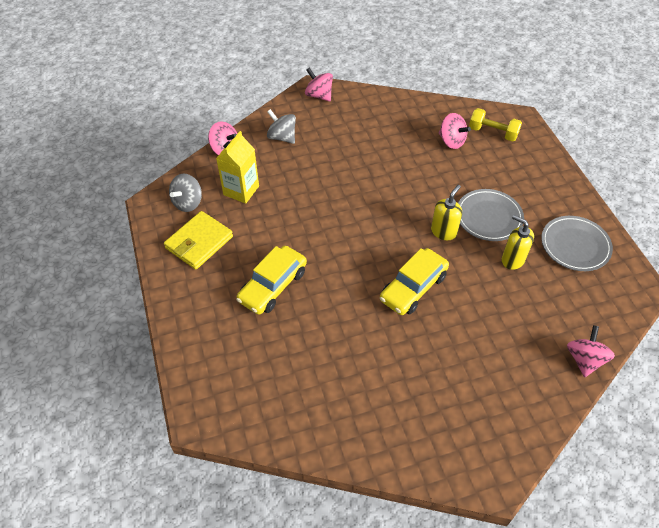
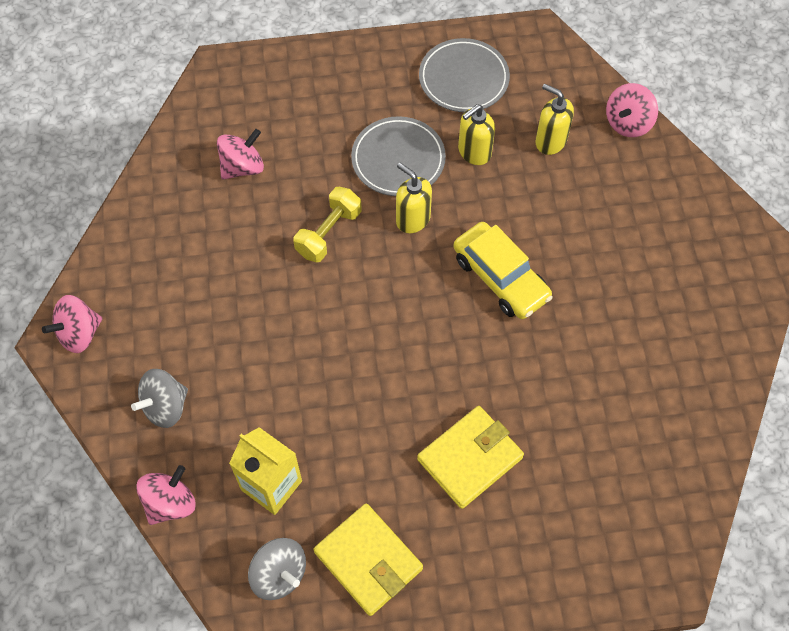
camera: 80 degrees left, 10 degrees up
yellow car [236,246,307,315] -> yellow wallet [417,406,524,509]
yellow dumbbell [469,108,522,142] -> yellow dumbbell moved to [293,187,362,263]
pink spinning top [567,325,615,377] -> pink spinning top turned 75 degrees counterclockwise [606,83,658,137]
none -> yellow soap dispenser [535,84,574,155]

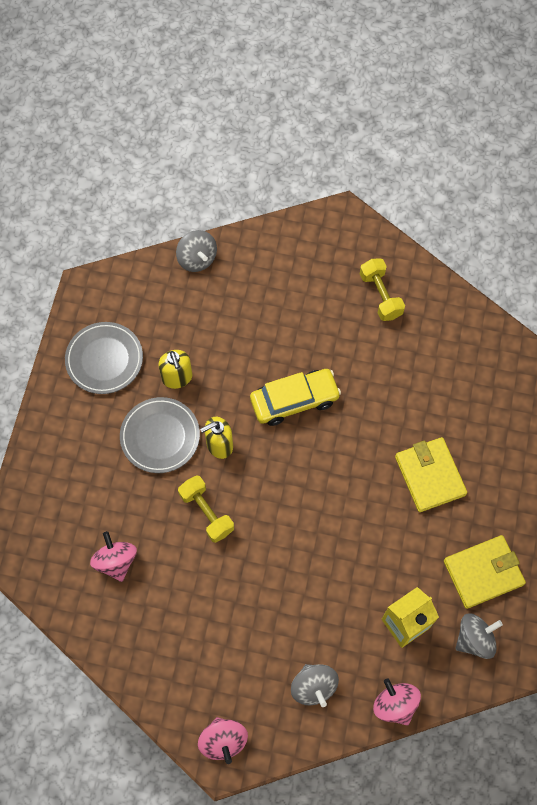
camera: 70 degrees left, 5 degrees up
yellow soap dispenser [535,84,574,155] -> none
pink spinning top [606,83,658,137] -> grey spinning top [176,230,217,272]
none -> yellow dumbbell [360,258,405,321]

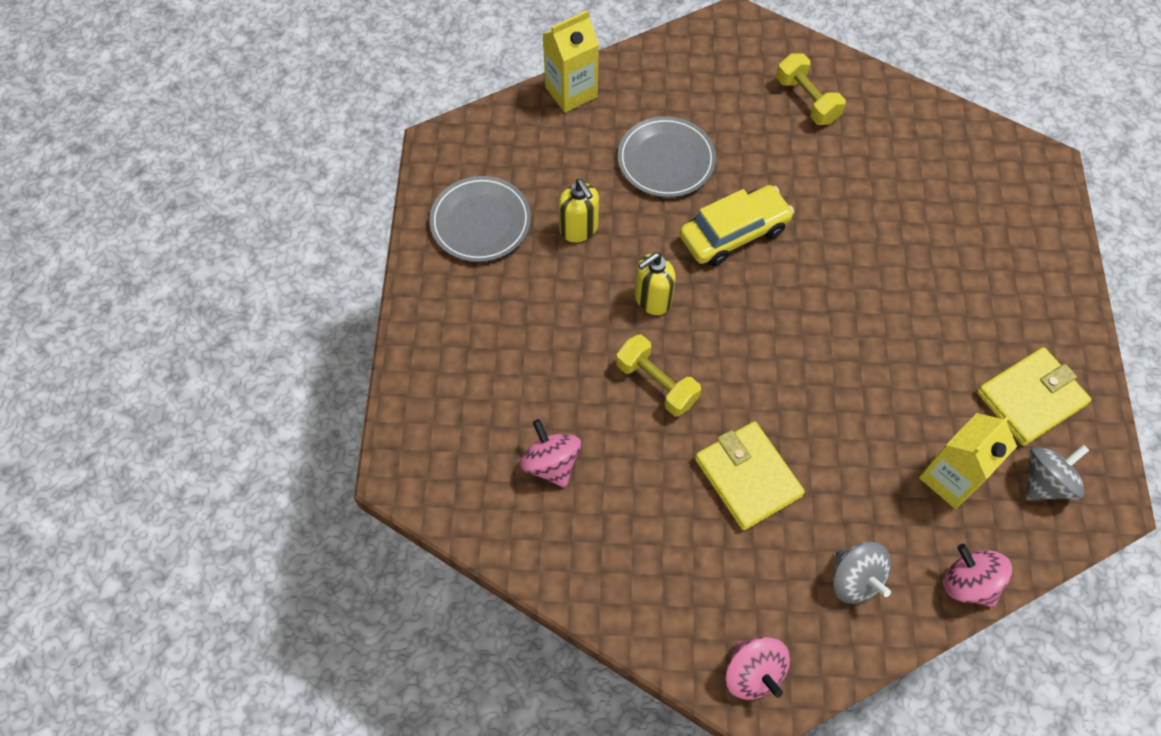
camera: 10 degrees left, 5 degrees down
grey plate [120,397,200,473] -> grey plate moved to [618,116,716,197]
grey spinning top [176,230,217,272] -> yellow carton [543,10,599,113]
yellow wallet [395,437,467,512] -> yellow wallet moved to [695,421,805,530]

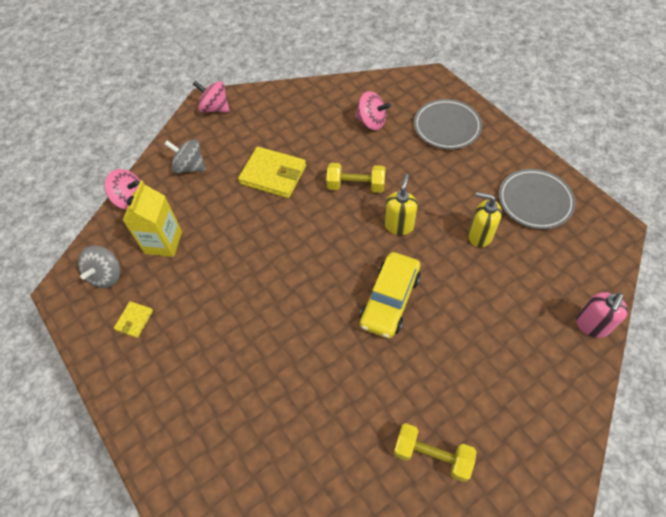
camera: 145 degrees right, 5 degrees down
yellow carton [543,10,599,113] -> pink soap dispenser [576,292,628,338]
grey plate [618,116,716,197] -> grey plate moved to [414,99,482,149]
yellow wallet [977,347,1091,446] -> yellow wallet [114,301,153,338], size x0.50

